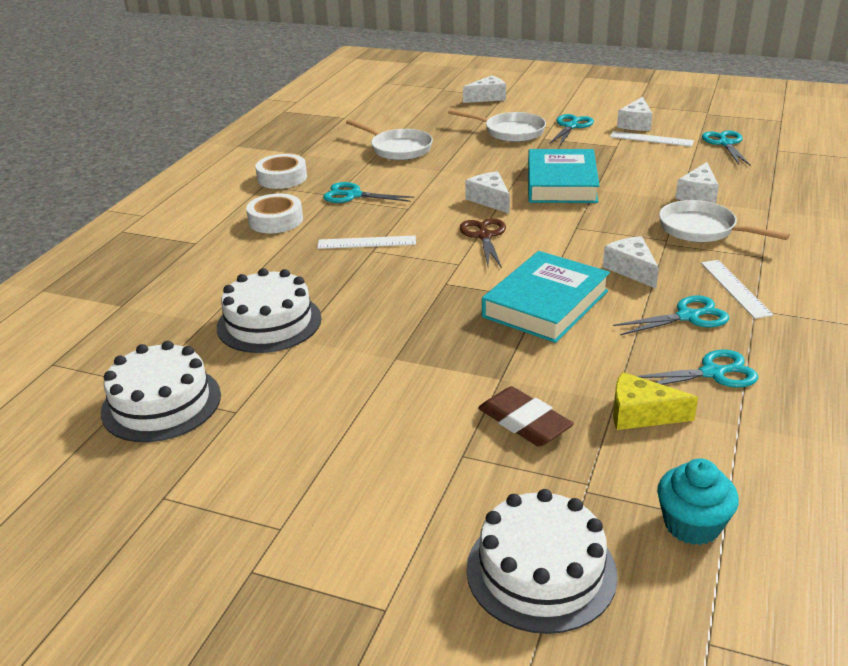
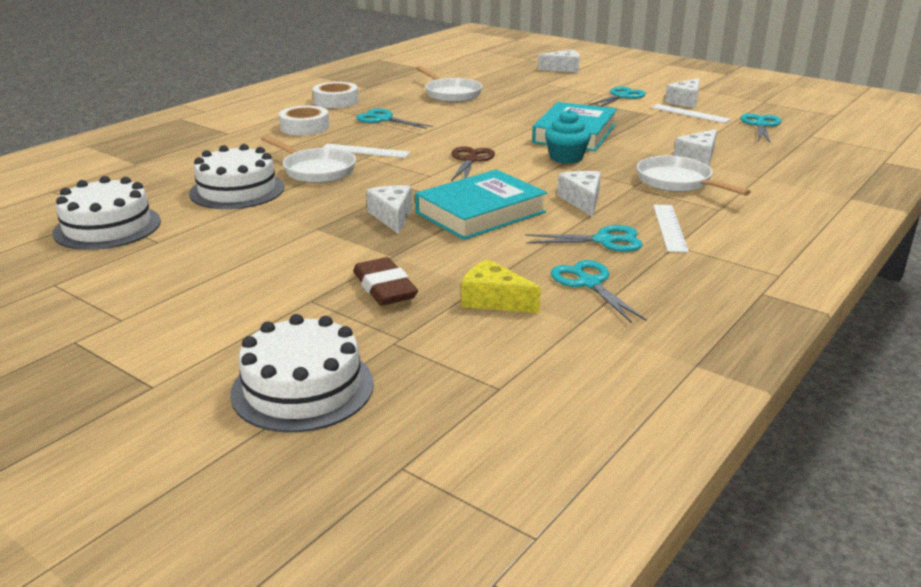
camera: 15 degrees right, 5 degrees down
white pan [448,109,546,142] -> white pan moved to [261,135,356,183]
white cheese [465,171,510,214] -> white cheese moved to [366,185,412,234]
turquoise scissors [637,349,758,387] -> turquoise scissors turned 120 degrees counterclockwise [551,260,647,323]
turquoise cupcake [657,458,739,545] -> turquoise cupcake moved to [545,109,591,164]

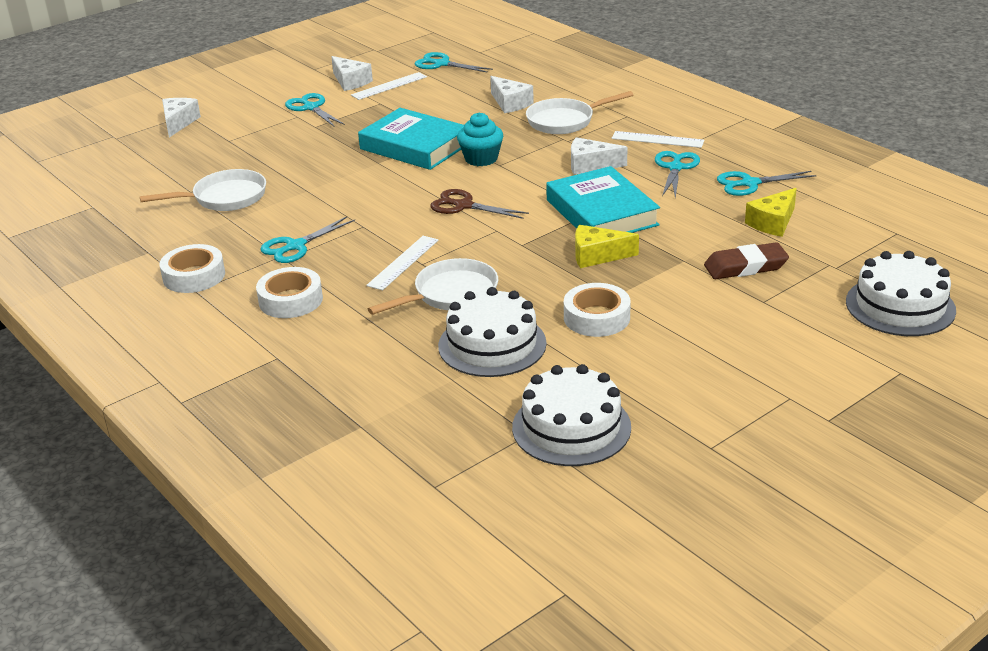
camera: 75 degrees left, 5 degrees up
white cheese [366,185,412,234] -> yellow cheese [575,225,639,268]
none -> white tape [564,283,631,337]

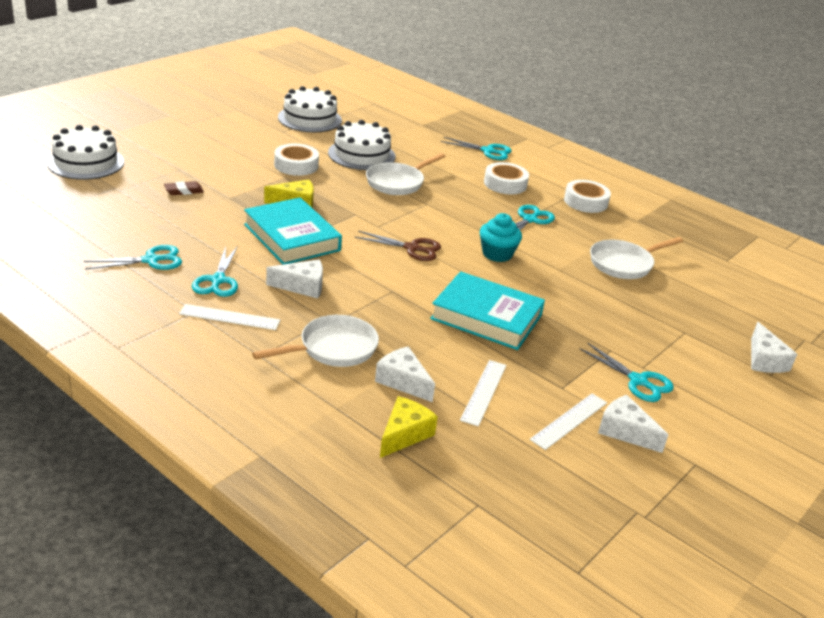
camera: 165 degrees right, 0 degrees up
white ruler [366,236,439,290] -> white ruler moved to [460,360,506,426]
turquoise scissors [415,52,493,73] -> turquoise scissors moved to [441,137,511,160]
turquoise cupcake [457,112,503,166] -> turquoise cupcake moved to [480,213,522,262]
brown eraser [704,242,789,279] -> brown eraser [164,181,204,195], size x0.63
yellow cheese [745,188,797,237] -> yellow cheese moved to [380,396,438,458]

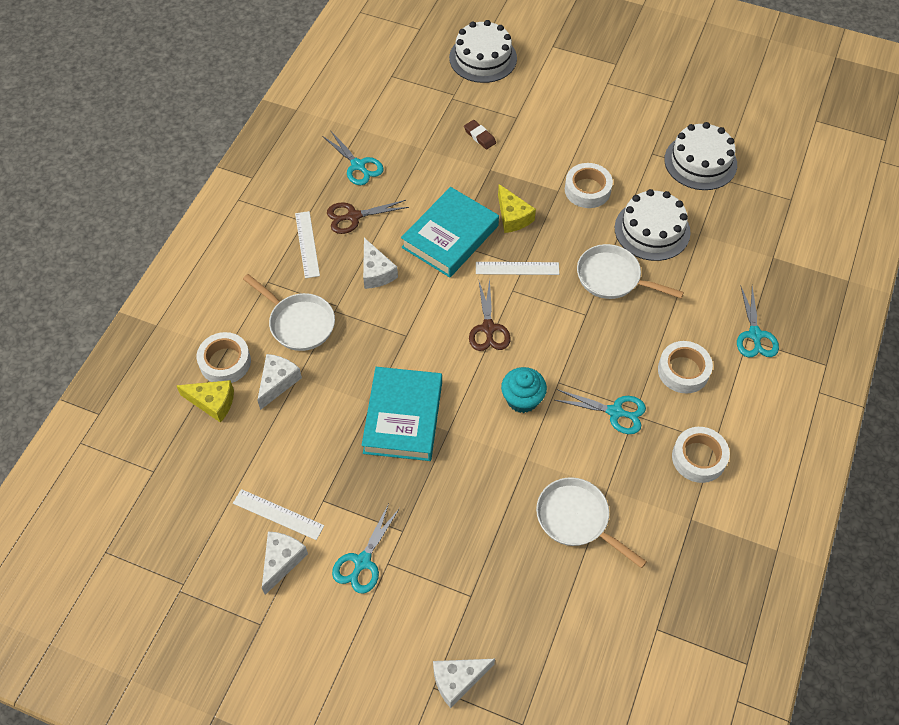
camera: 75 degrees right, 25 degrees up
turquoise scissors [192,246,238,297] -> brown scissors [327,200,409,234]
white ruler [460,360,506,426] -> white ruler moved to [476,262,559,275]
none -> white tape [197,332,251,383]

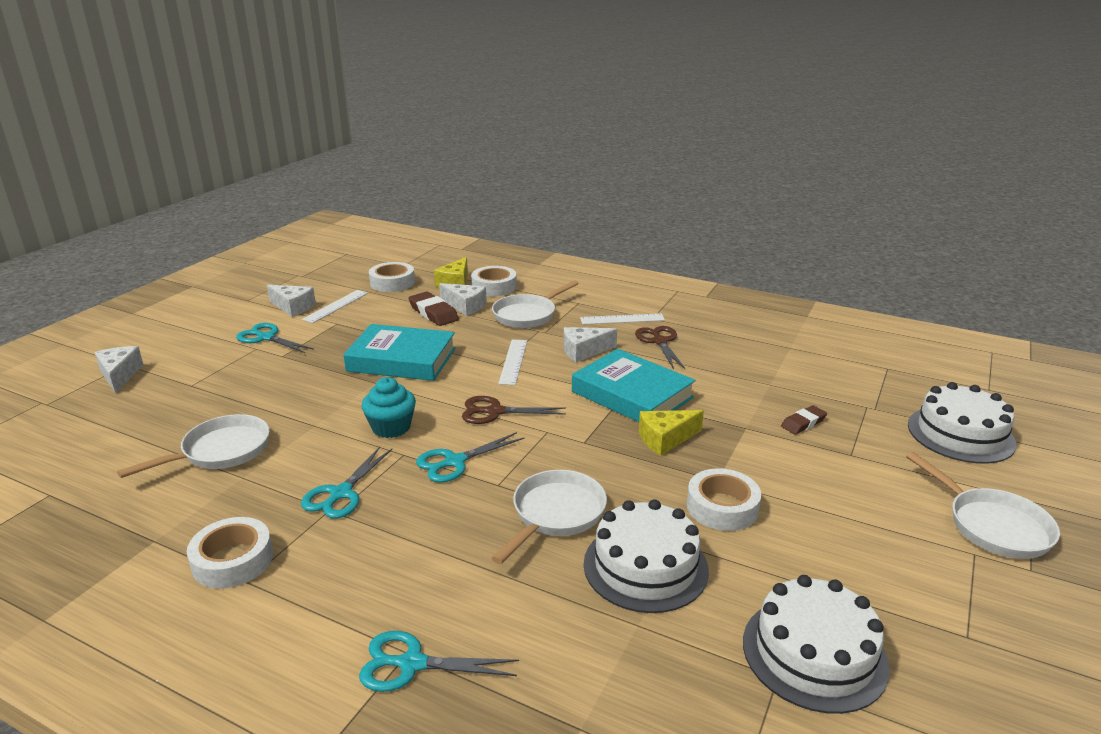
camera: 95 degrees right, 30 degrees down
turquoise scissors [322,130,384,185] -> turquoise scissors moved to [416,432,525,483]
white ruler [476,262,559,275] -> white ruler moved to [498,340,527,385]
white tape [658,341,713,394] -> white tape moved to [369,262,415,292]
none -> brown eraser [408,292,459,326]
none -> white pan [906,452,1060,559]

